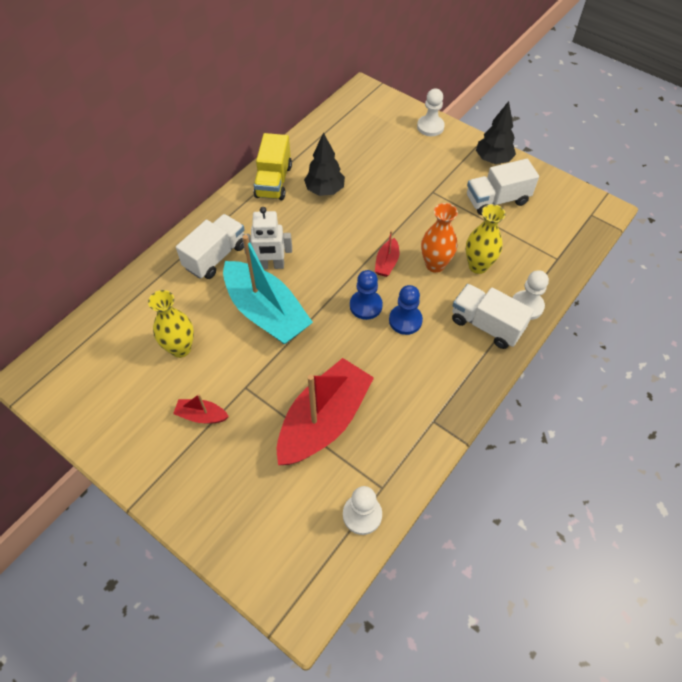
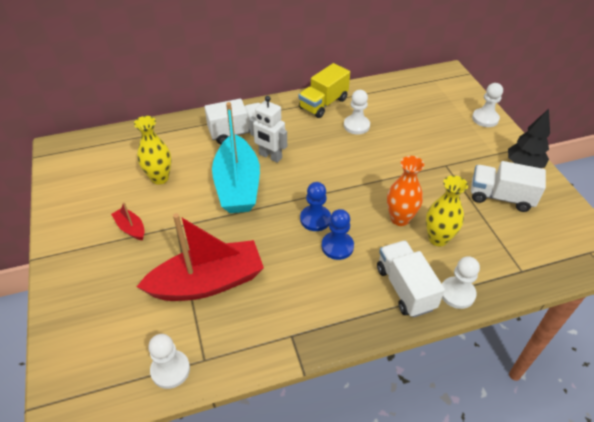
camera: 35 degrees right, 10 degrees down
black tree [304,132,345,196] -> white pawn [344,90,370,135]
red boat [375,230,399,277] -> none

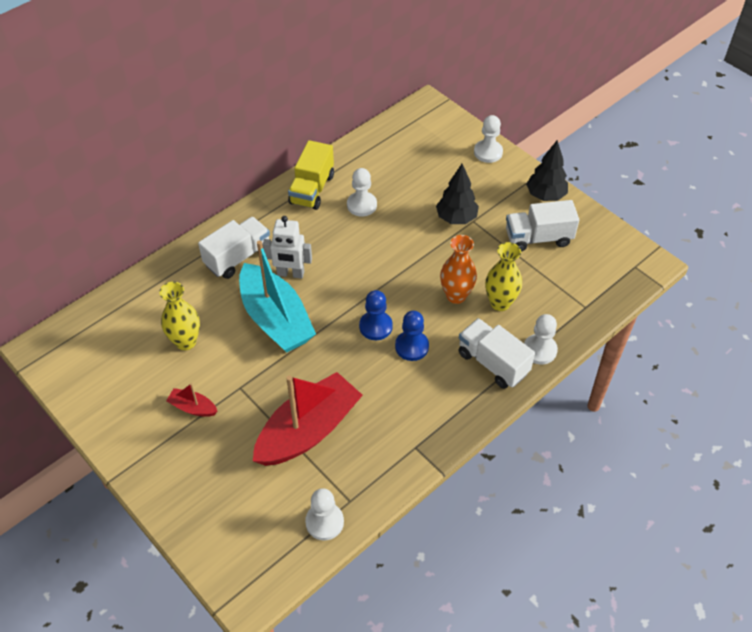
camera: 25 degrees left, 5 degrees up
none -> black tree [436,164,479,224]

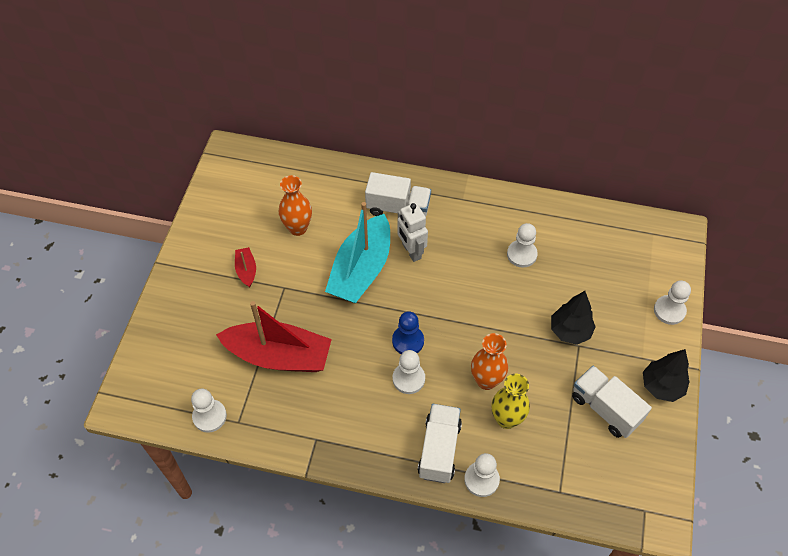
camera: 55 degrees right, 5 degrees up
yellow vase [159,282,200,350] -> orange vase [279,175,312,236]
yellow truck [288,140,334,210] -> none
blue pawn [395,311,429,361] -> white pawn [393,350,425,394]

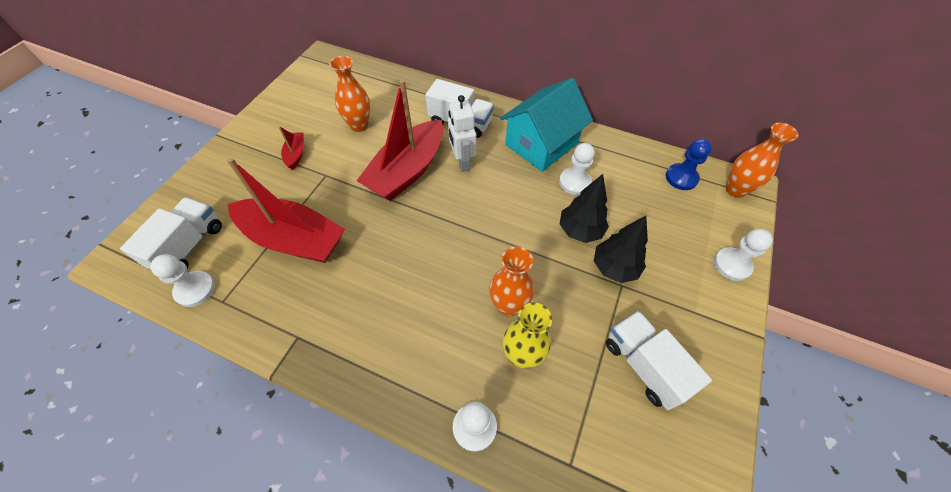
camera: 10 degrees right, 0 degrees up
turquoise boat [325,202,390,303] -> red boat [357,79,443,201]
blue pawn [392,311,424,354] -> blue pawn moved to [666,138,712,190]
white pawn [393,350,425,394] -> none
white truck [418,404,462,483] -> white truck moved to [120,197,222,270]
black tree [643,349,690,402] -> black tree moved to [560,174,609,243]
none -> turquoise house [500,78,593,172]
none -> orange vase [726,123,798,198]

